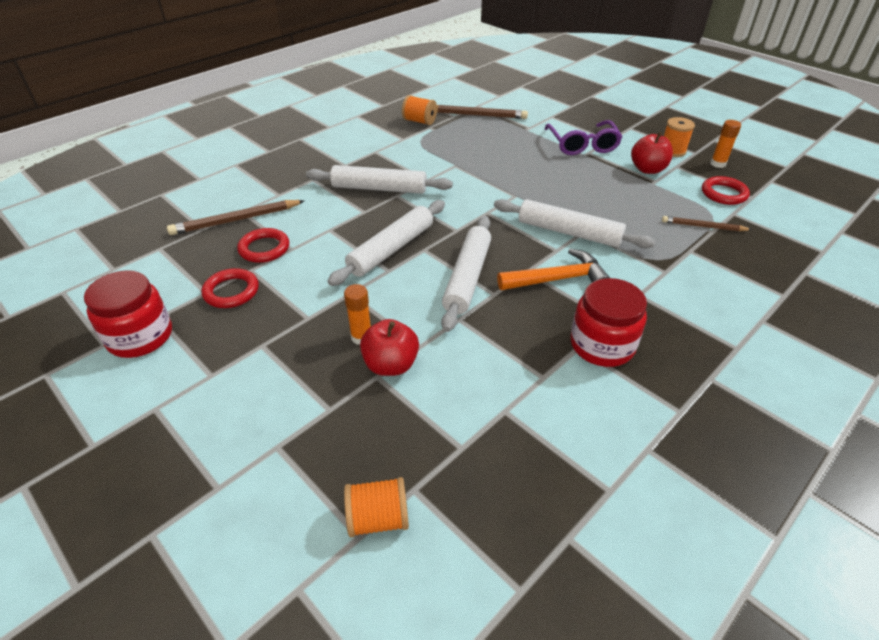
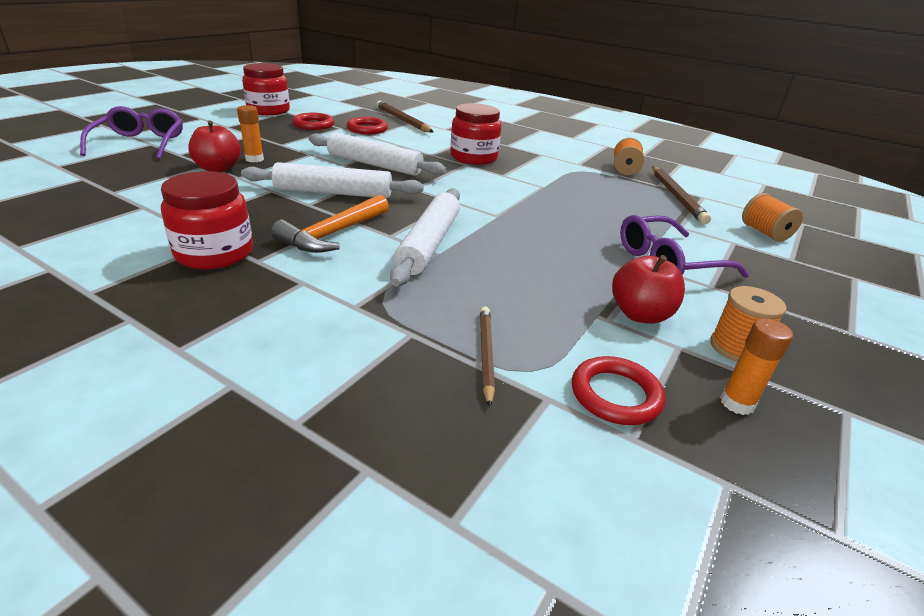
camera: 75 degrees right, 10 degrees down
white rolling pin [306,165,453,194] -> red jar [450,103,501,165]
orange spool [344,477,409,537] -> orange spool moved to [742,193,803,242]
orange hammer [497,249,610,290] -> orange hammer turned 60 degrees clockwise [271,194,389,253]
none -> purple glasses [80,106,183,159]

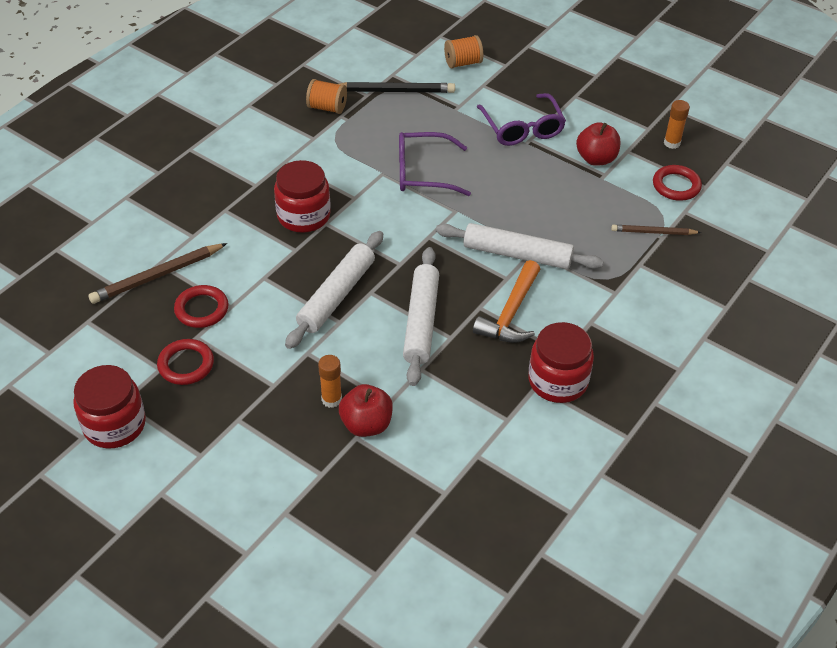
camera: 85 degrees left, 15 degrees up
purple glasses [80,106,183,159] -> purple glasses moved to [399,132,471,196]
orange hammer [271,194,389,253] -> orange hammer turned 75 degrees clockwise [473,260,540,343]
brown pencil [652,166,711,224] -> black pencil [339,82,455,93]
orange spool [710,286,787,362] -> none

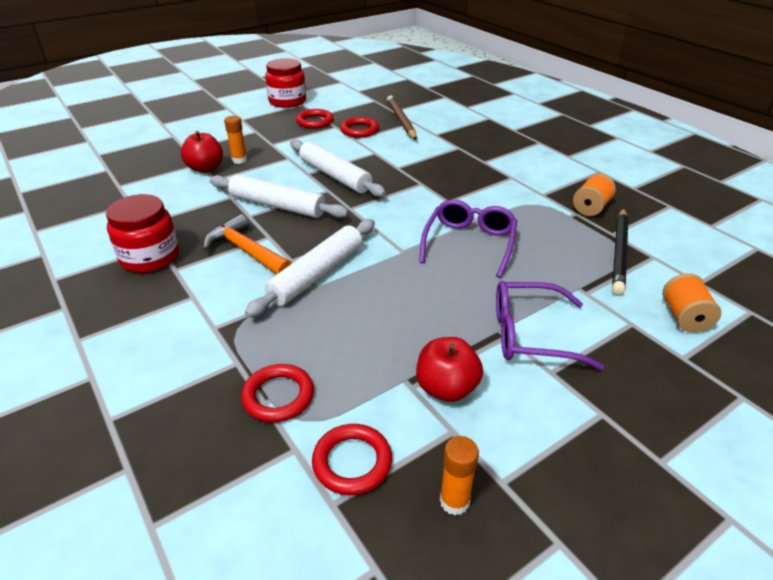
camera: 110 degrees right, 10 degrees down
red jar [274,160,331,233] -> none
brown pencil [611,225,701,235] -> red ring [241,364,314,422]

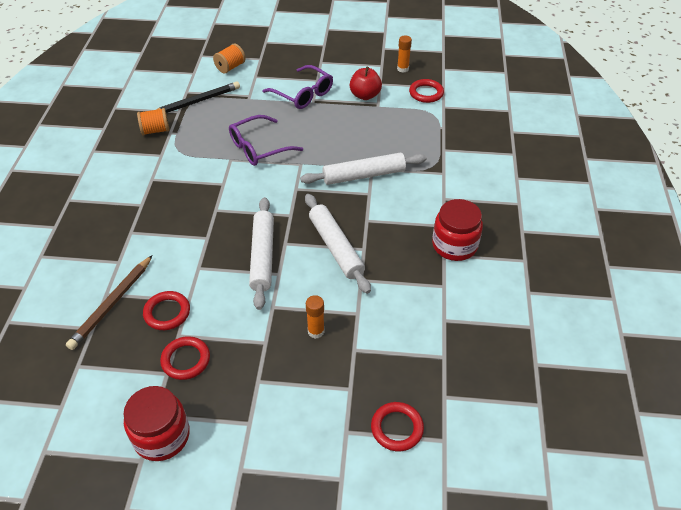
camera: 140 degrees left, 10 degrees up
red apple [181,131,223,173] -> none
orange hammer [203,214,292,274] -> none
red ring [241,364,314,422] -> red ring moved to [371,402,424,451]

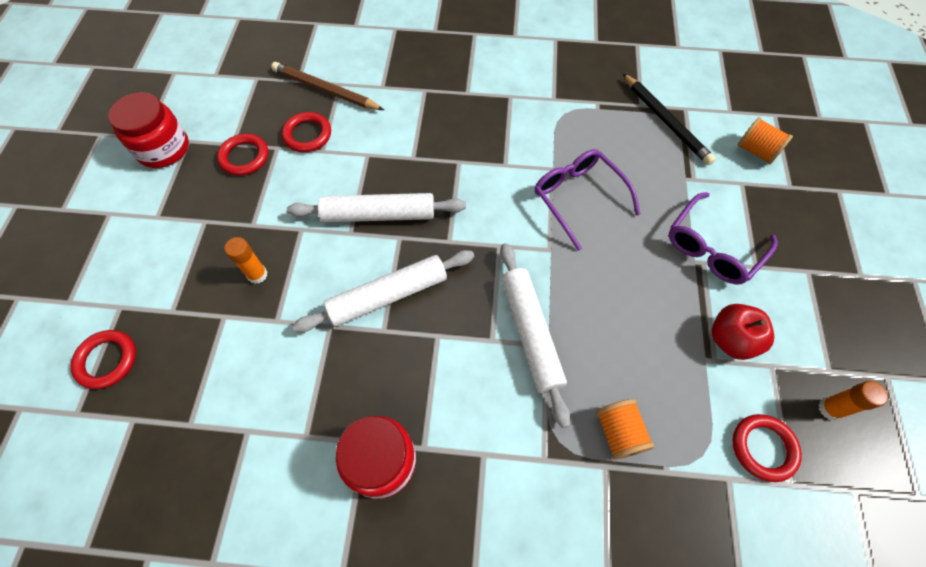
camera: 90 degrees right, 15 degrees up
orange spool [137,108,169,135] -> orange spool moved to [596,399,654,460]

